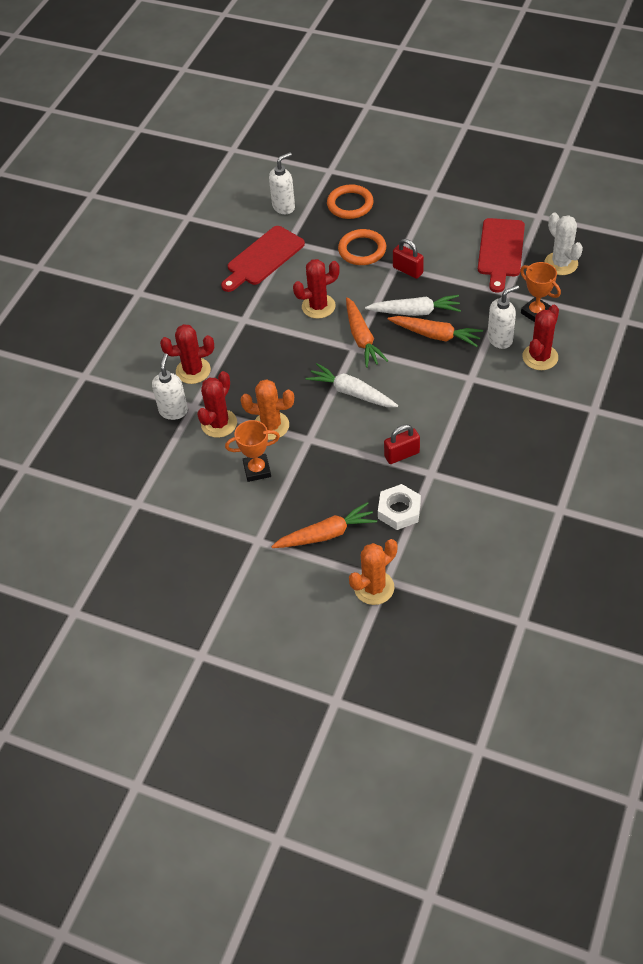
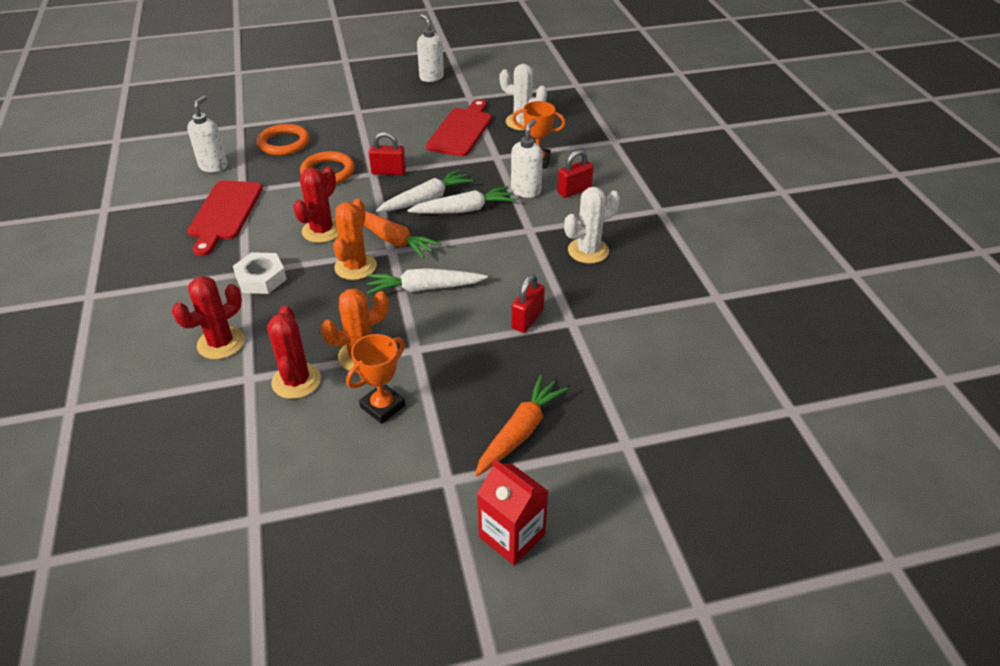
camera: 40 degrees left, 10 degrees down
white soap dispenser [152,353,188,420] -> white soap dispenser moved to [417,14,444,82]
orange cactus [349,539,397,605] -> orange cactus moved to [333,199,377,280]
white nut [378,484,421,530] -> white nut moved to [233,252,287,294]
orange carrot [388,316,483,347] -> white carrot [407,186,515,214]
red cutting board [478,218,525,293] -> red cutting board turned 135 degrees counterclockwise [426,99,492,157]
red cactus [522,305,559,370] -> red padlock [557,150,594,198]
none -> red carton [477,459,549,565]
none -> white cactus [564,187,620,264]

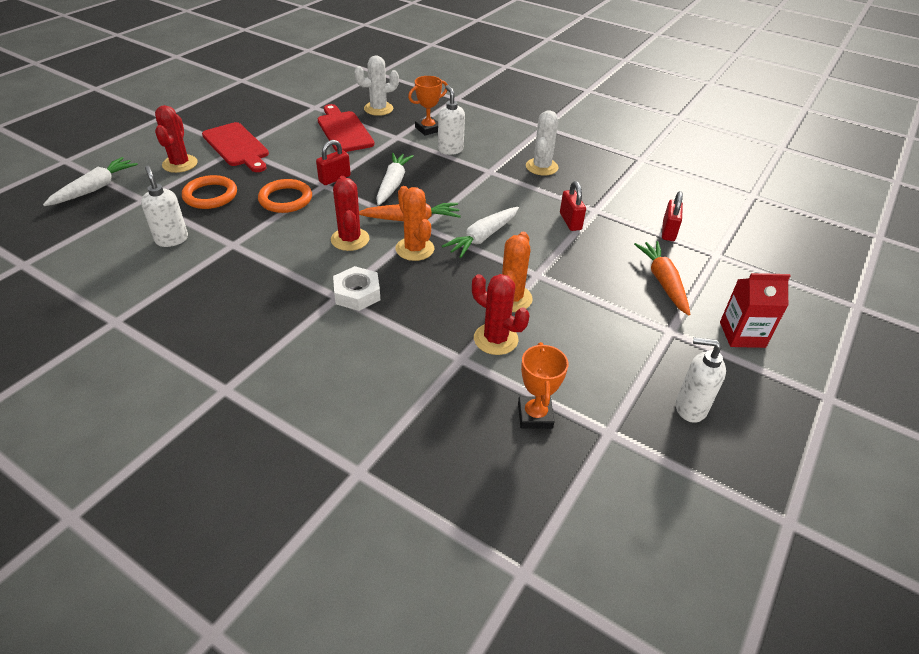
camera: 45 degrees left, 0 degrees up
red cactus [172,276,245,359] -> red cactus moved to [155,105,198,173]
red cutting board [187,180,263,256] -> red cutting board moved to [202,122,269,172]
orange trophy [346,334,405,424] -> orange trophy moved to [518,342,569,429]
white carrot [407,186,515,214] -> white carrot moved to [43,157,138,206]
white soap dispenser [417,14,444,82] -> white soap dispenser moved to [676,337,726,423]
red padlock [557,150,594,198] -> red padlock moved to [662,191,683,241]

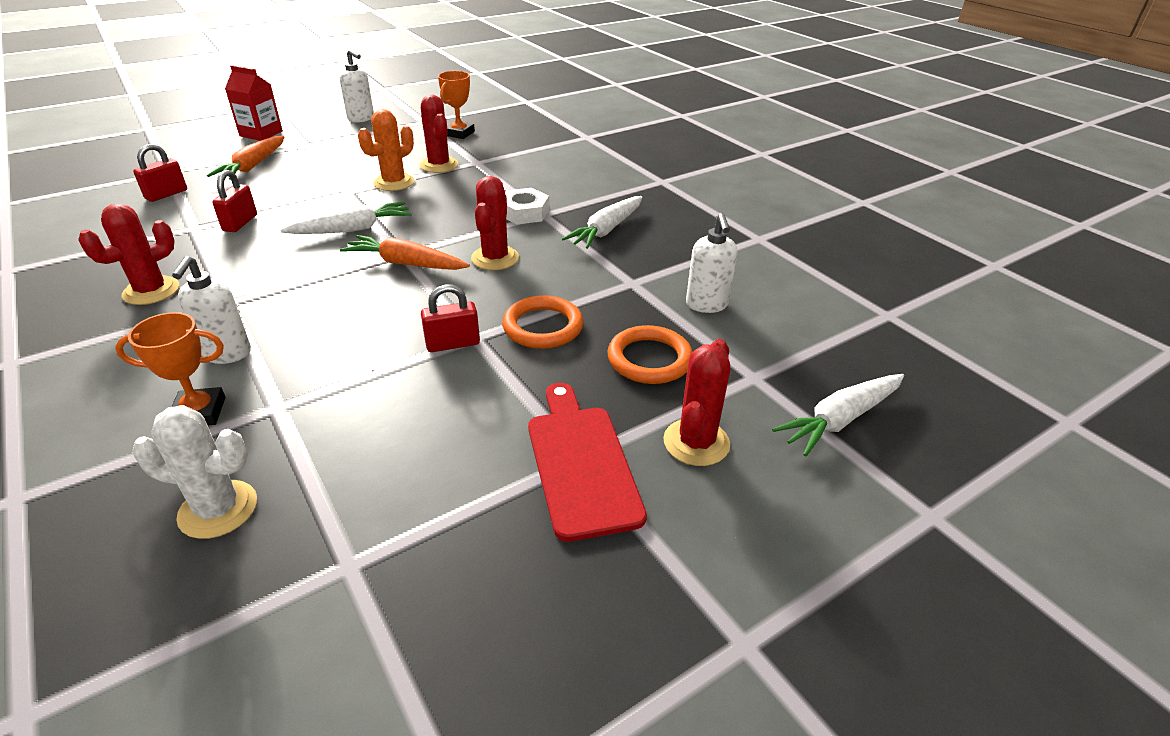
camera: 155 degrees left, 5 degrees down
red cutting board [317,104,375,152] -> none
white carrot [376,153,414,206] -> white carrot moved to [562,196,642,249]
orange cactus [395,186,434,261] -> none
white cactus [526,111,559,176] -> red cactus [78,204,179,305]

